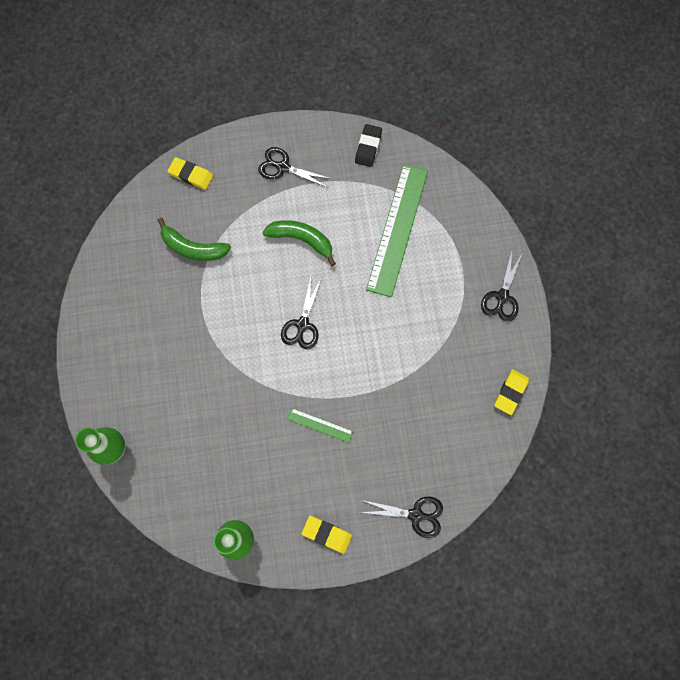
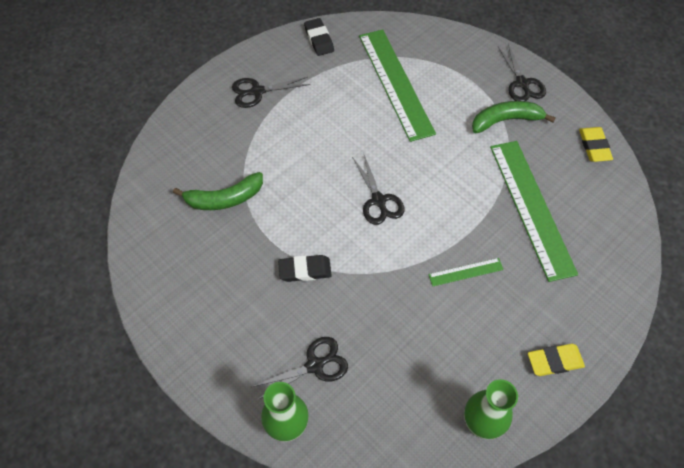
camera: 35 degrees left, 15 degrees down
yellow eraser [168,157,213,190] -> none
green banana [263,220,336,266] -> green banana moved to [472,101,556,133]
black scissors [360,497,443,538] -> black scissors moved to [250,337,348,401]
none -> black eraser [278,255,332,282]
none -> green ruler [490,141,578,282]

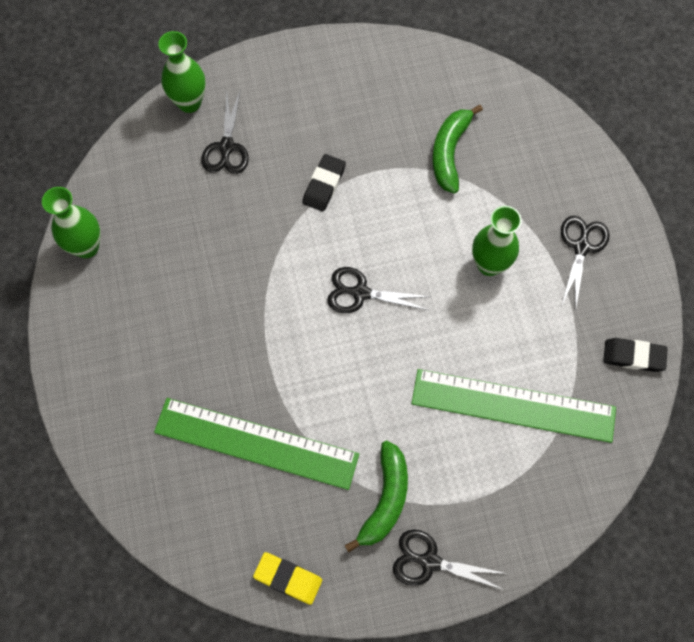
camera: 120 degrees right, 10 degrees up
green ruler [428,258,504,286] -> none
yellow eraser [528,344,585,376] -> none
none -> green vase [472,206,522,276]

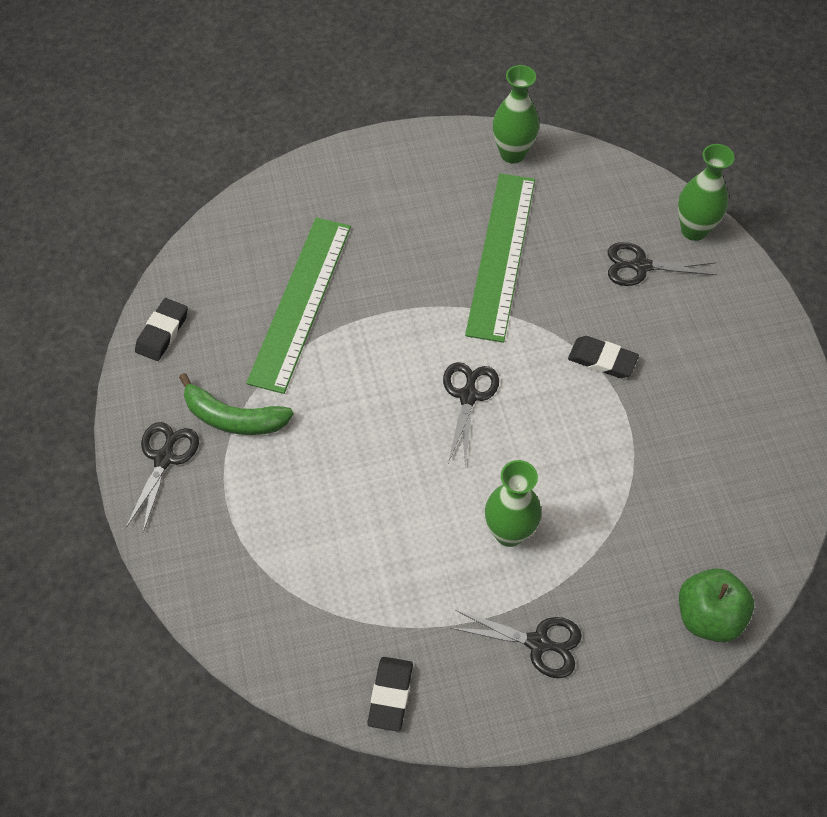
camera: 90 degrees right, 10 degrees down
yellow eraser [253,552,322,605] -> black eraser [135,298,188,361]
green ruler [411,369,616,443] -> green ruler moved to [465,173,535,343]
green banana [432,105,483,193] -> none
none -> green apple [679,568,754,642]

